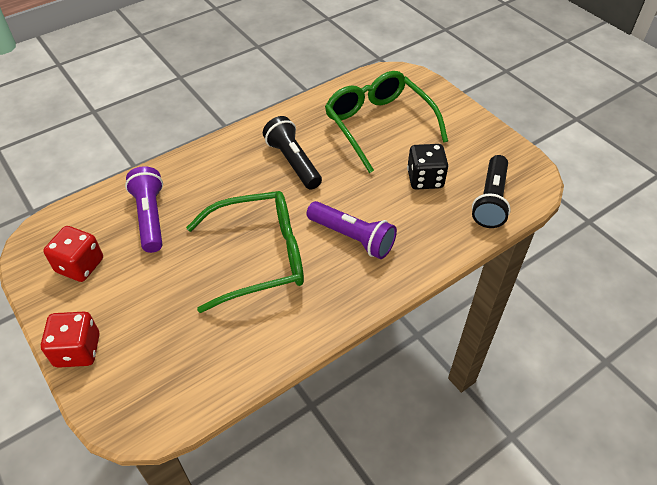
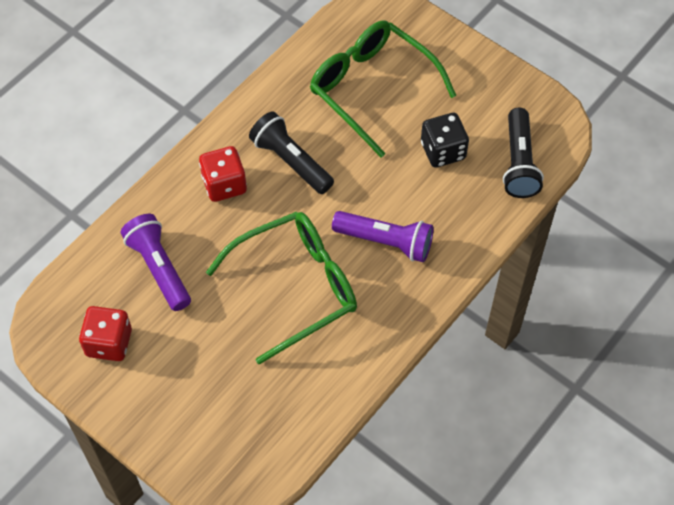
camera: 15 degrees left, 10 degrees up
red dice [41,312,99,368] -> red dice moved to [199,146,247,202]

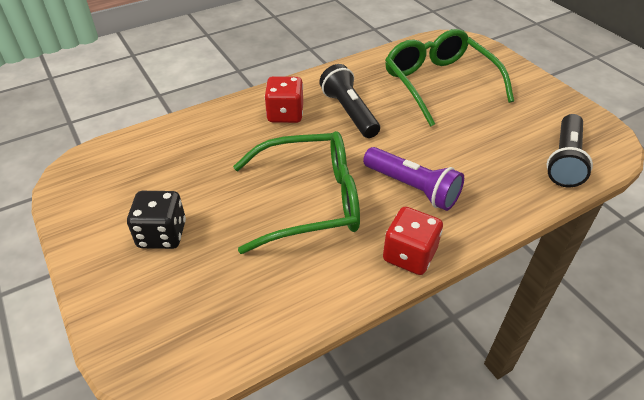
camera: 20 degrees right, 15 degrees down
red dice [79,306,132,361] -> red dice moved to [383,207,443,275]
purple flashlight [121,214,191,311] -> none
black dice [421,113,469,168] -> black dice moved to [127,191,186,249]

